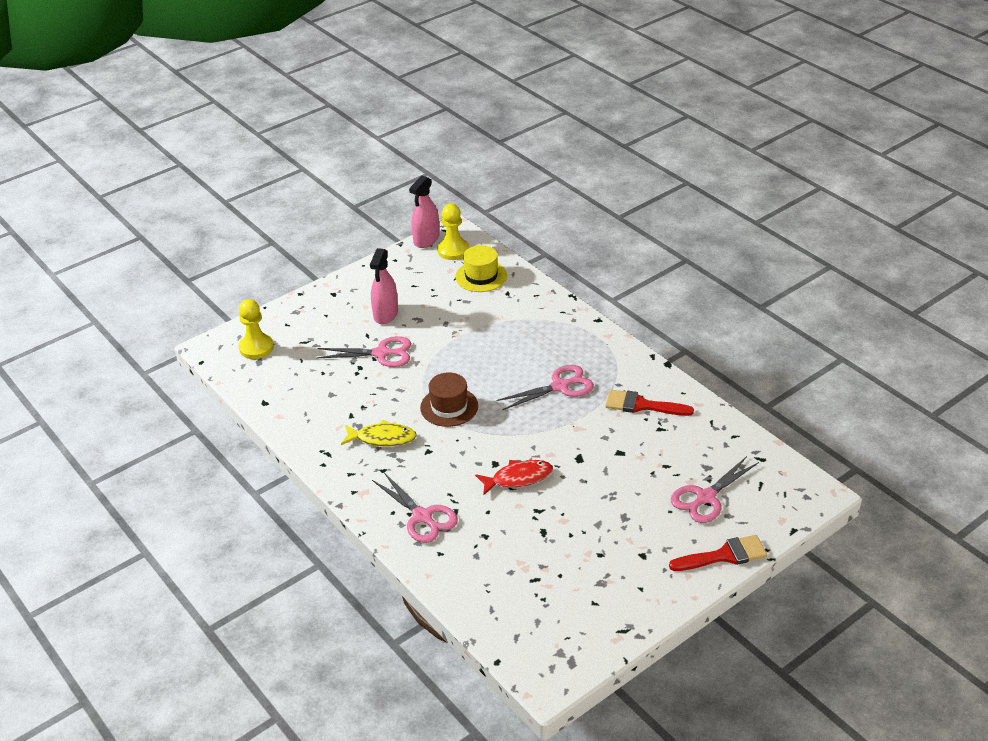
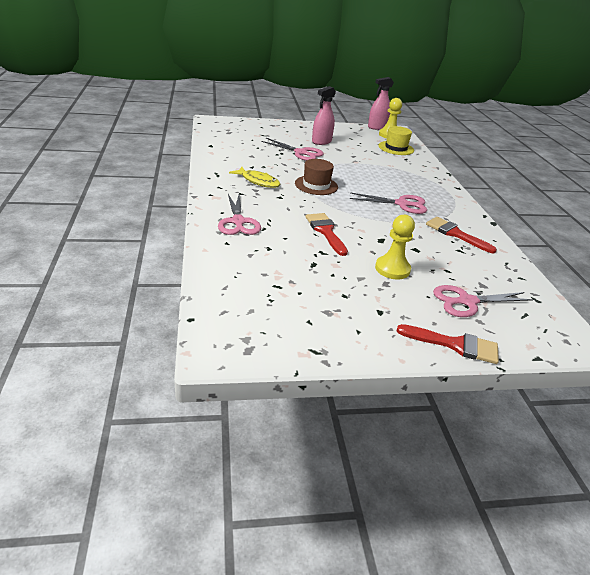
camera: 25 degrees right, 5 degrees down
yellow pawn [239,299,274,359] -> yellow pawn moved to [375,215,415,280]
red fish [475,460,553,496] -> red brush [305,213,348,256]

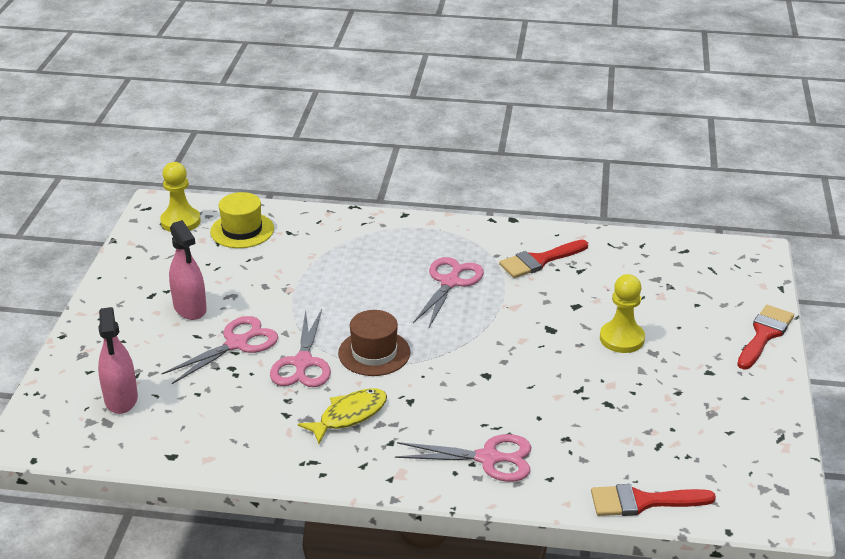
camera: 70 degrees left, 0 degrees up
red brush [305,213,348,256] -> red brush moved to [591,484,716,516]
pink spray bottle [368,77,394,130] -> pink spray bottle moved to [98,307,138,414]
pink scissors [433,285,533,317] -> pink scissors moved to [270,309,331,387]

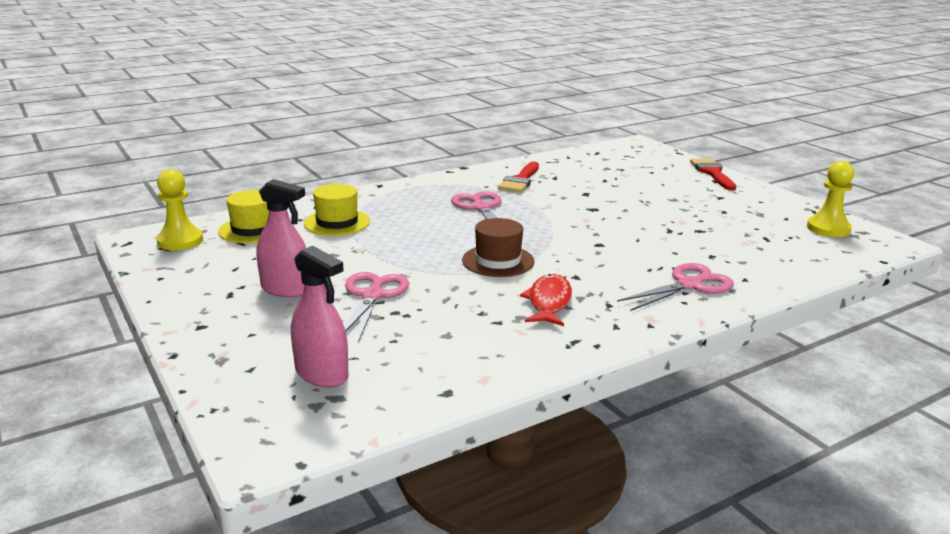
camera: 40 degrees left, 10 degrees down
pink scissors [270,309,331,387] -> none
yellow fish [298,388,387,444] -> red fish [520,274,572,326]
red brush [591,484,716,516] -> none
yellow pawn [600,274,645,353] -> yellow pawn moved to [807,161,854,237]
none -> yellow hat [304,184,370,236]

